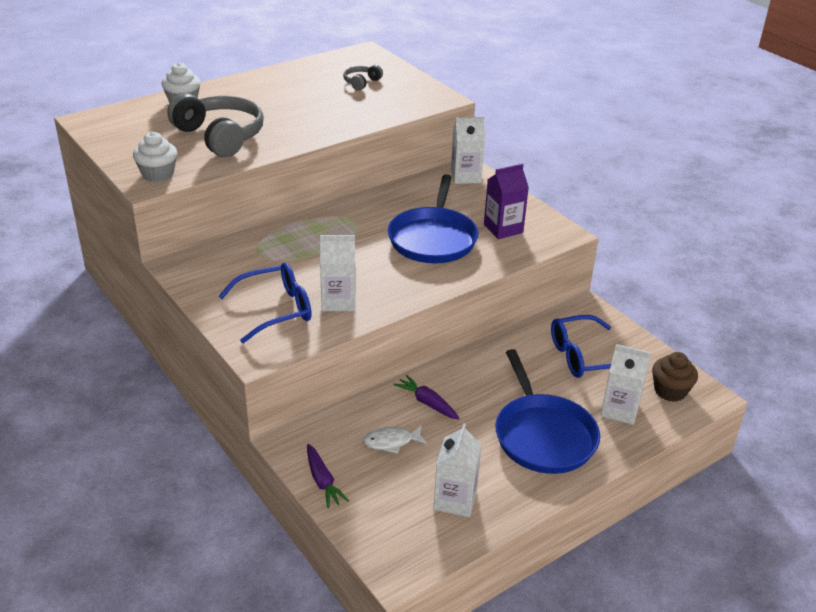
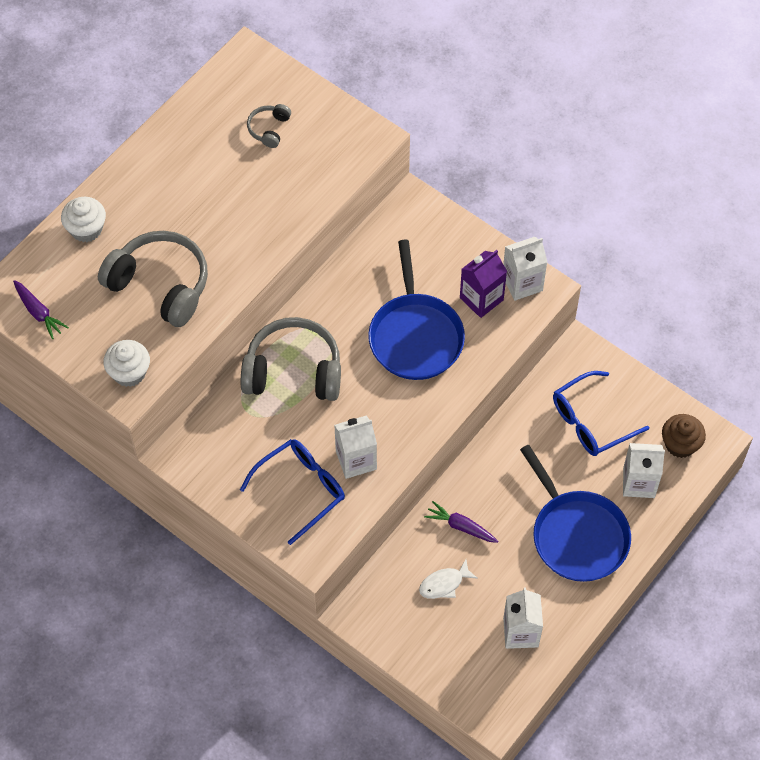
camera: 15 degrees left, 25 degrees up
purple carrot [307,444,349,509] -> purple carrot moved to [13,280,69,339]
white carton [451,117,485,184] -> white carton moved to [503,237,547,301]
none -> grey headphones [241,317,341,401]

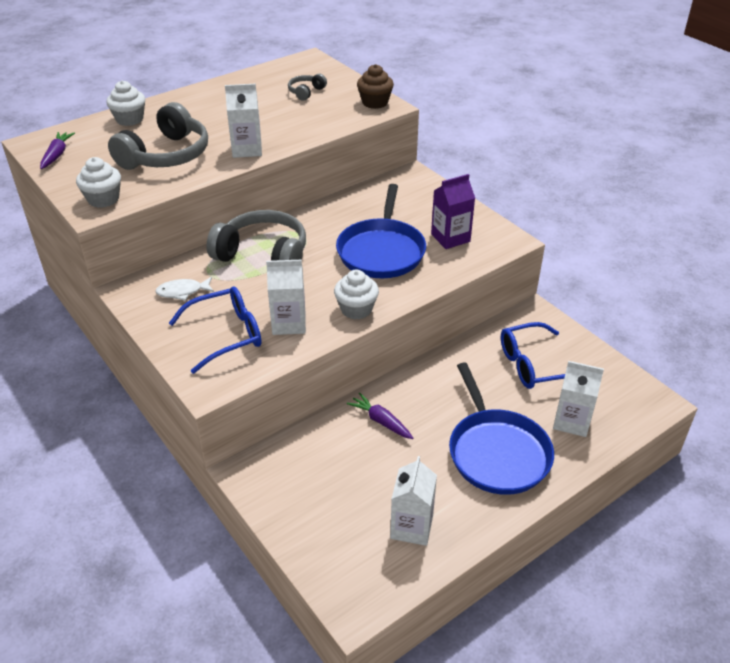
camera: 15 degrees right, 20 degrees down
purple carrot [13,280,69,339] -> purple carrot turned 150 degrees counterclockwise [40,132,75,169]
grey headphones [98,231,208,327] -> grey headphones turned 75 degrees clockwise [108,102,208,170]
white fish [419,559,478,599] -> white fish moved to [155,277,214,301]
white carton [503,237,547,301] -> white carton moved to [225,84,262,158]
brown cupcake [662,414,706,458] -> brown cupcake moved to [357,64,394,109]
none -> white cupcake [334,270,379,319]

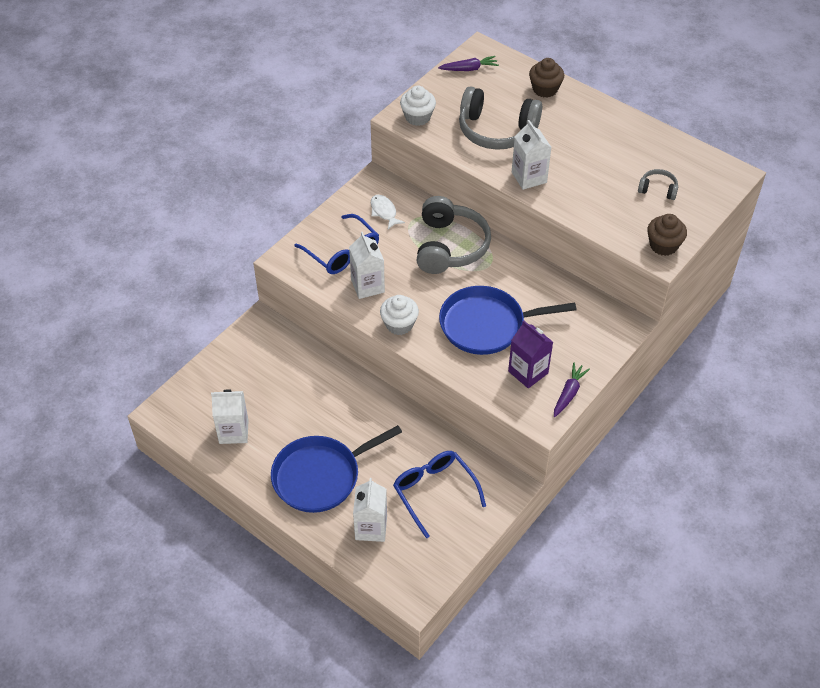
camera: 75 degrees right, 10 degrees up
white cupcake [106,81,145,126] -> brown cupcake [529,58,564,97]
purple carrot [347,393,413,439] -> purple carrot moved to [554,362,590,417]

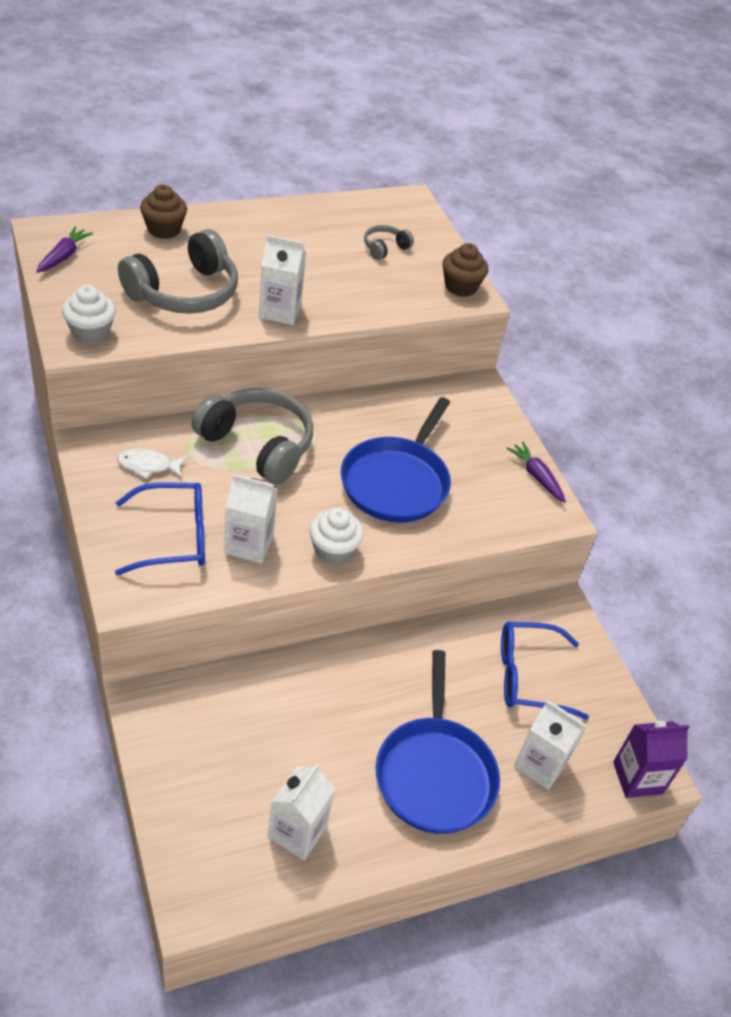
camera: 65 degrees left, 5 degrees down
purple carton [508,320,553,388] -> purple carton moved to [613,721,689,798]

